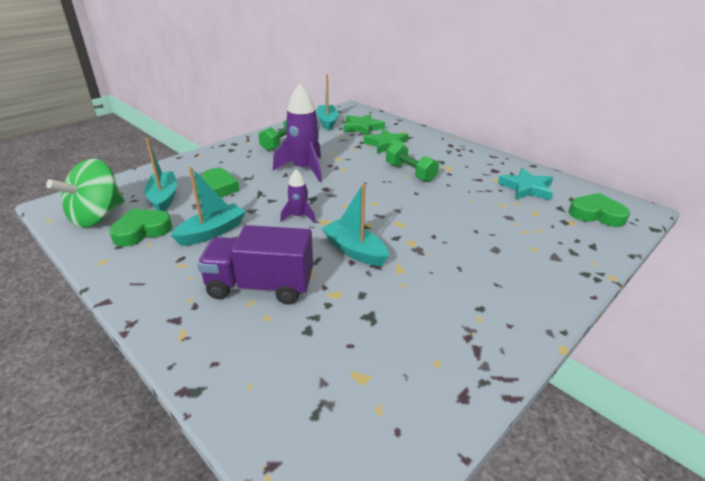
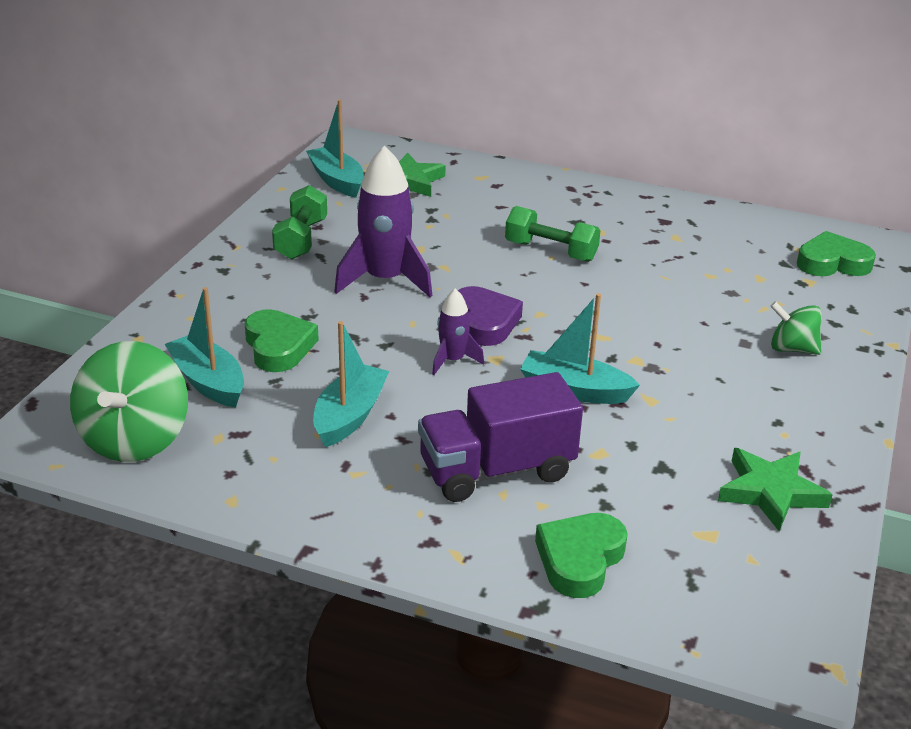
camera: 25 degrees left, 0 degrees up
green heart [109,209,173,246] -> green heart moved to [535,513,628,598]
green star [364,129,408,154] -> green star moved to [718,448,833,531]
turquoise star [498,168,553,201] -> none
none -> purple heart [458,286,523,346]
none -> green spinning top [770,301,822,355]

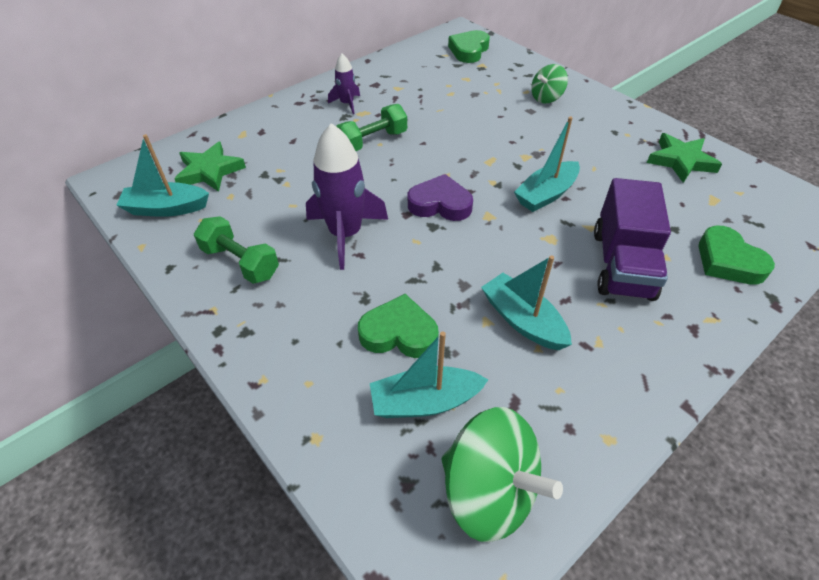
camera: 60 degrees left, 15 degrees up
purple rocket [432,289,484,375] -> purple rocket moved to [328,54,360,114]

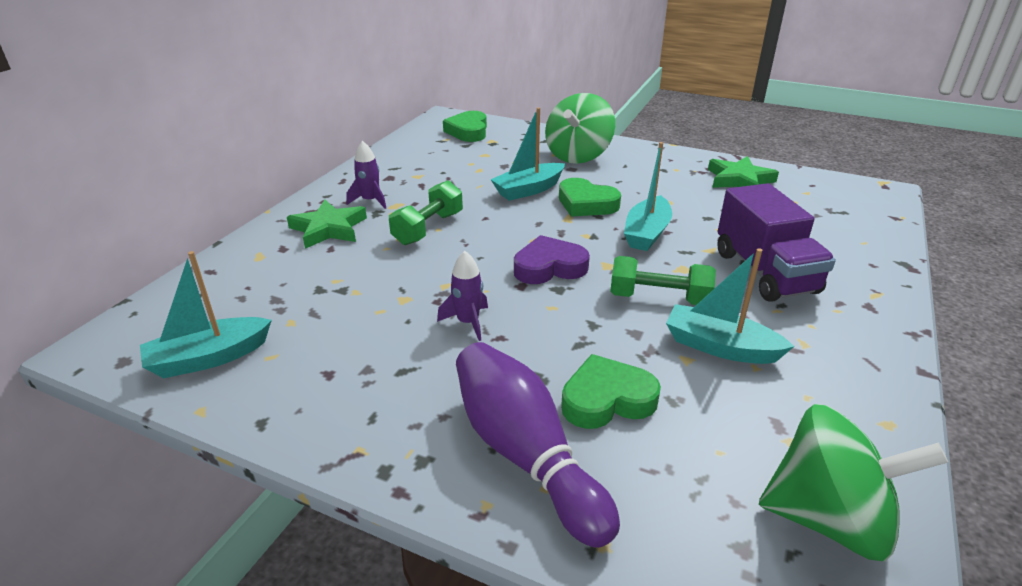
camera: 25 degrees left, 15 degrees down
green star [174,141,246,192] -> green star moved to [287,200,367,249]
green dumbbell [194,216,279,284] -> green dumbbell moved to [610,256,716,305]
purple rocket [306,123,388,270] -> purple rocket [437,251,488,341], size x0.53
turquoise boat [370,331,488,418] -> turquoise boat moved to [490,107,565,201]
green spinning top [531,64,568,104] -> green spinning top [545,93,615,164], size x1.73
green heart [698,226,775,285] -> green heart moved to [559,178,621,217]
none -> purple bowling pin [456,342,620,548]

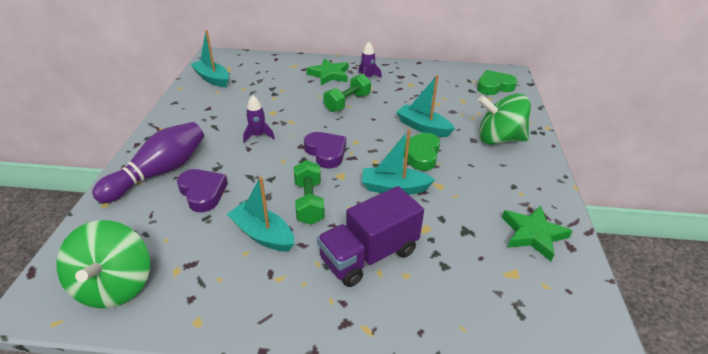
camera: 70 degrees right, 5 degrees up
green dumbbell [389,180,463,245] -> green dumbbell turned 60 degrees counterclockwise [323,74,371,112]
green heart [561,354,661,429] -> purple heart [177,169,228,212]
turquoise boat [666,248,795,364] -> turquoise boat turned 60 degrees counterclockwise [227,177,294,251]

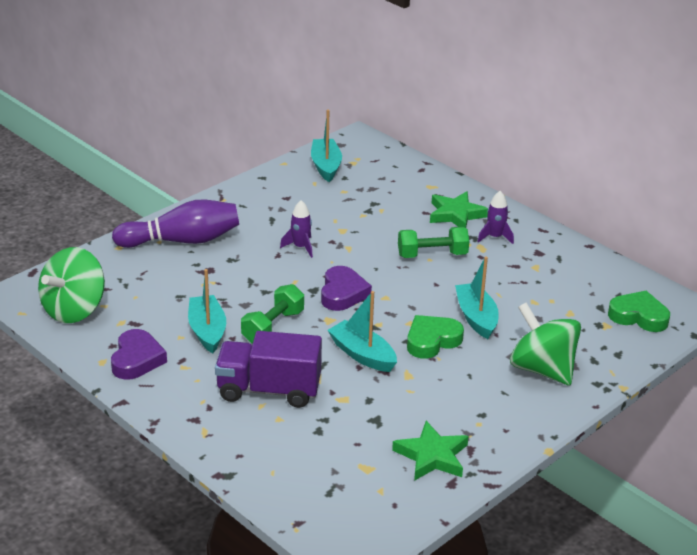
camera: 40 degrees right, 5 degrees down
purple heart [177,169,228,212] -> purple heart moved to [111,329,167,380]

